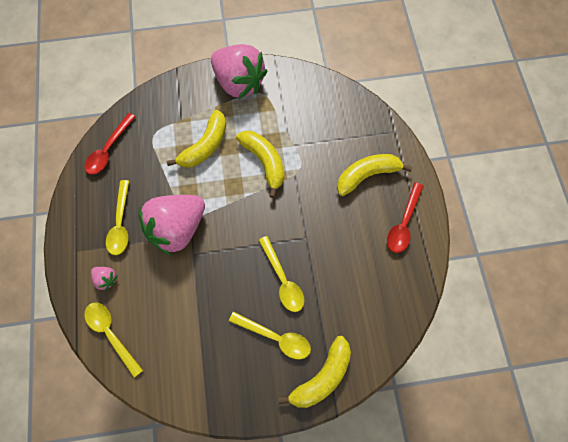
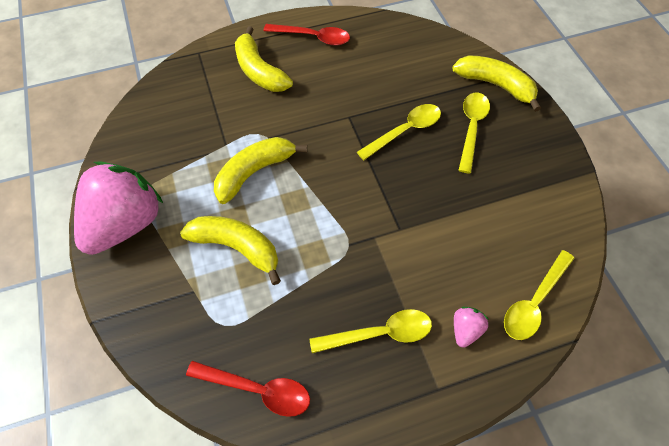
camera: 100 degrees left, 10 degrees down
pink strawberry [139,195,205,255] -> none

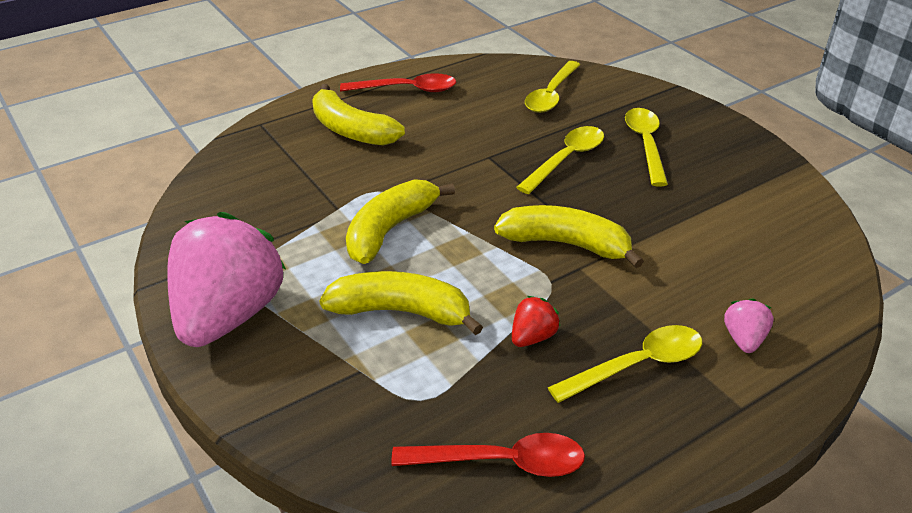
camera: 15 degrees left, 20 degrees down
yellow banana [452,55,541,112] -> yellow banana moved to [494,205,644,268]
yellow spoon [504,250,575,340] -> yellow spoon moved to [525,61,580,113]
none -> red strawberry [512,296,560,347]

